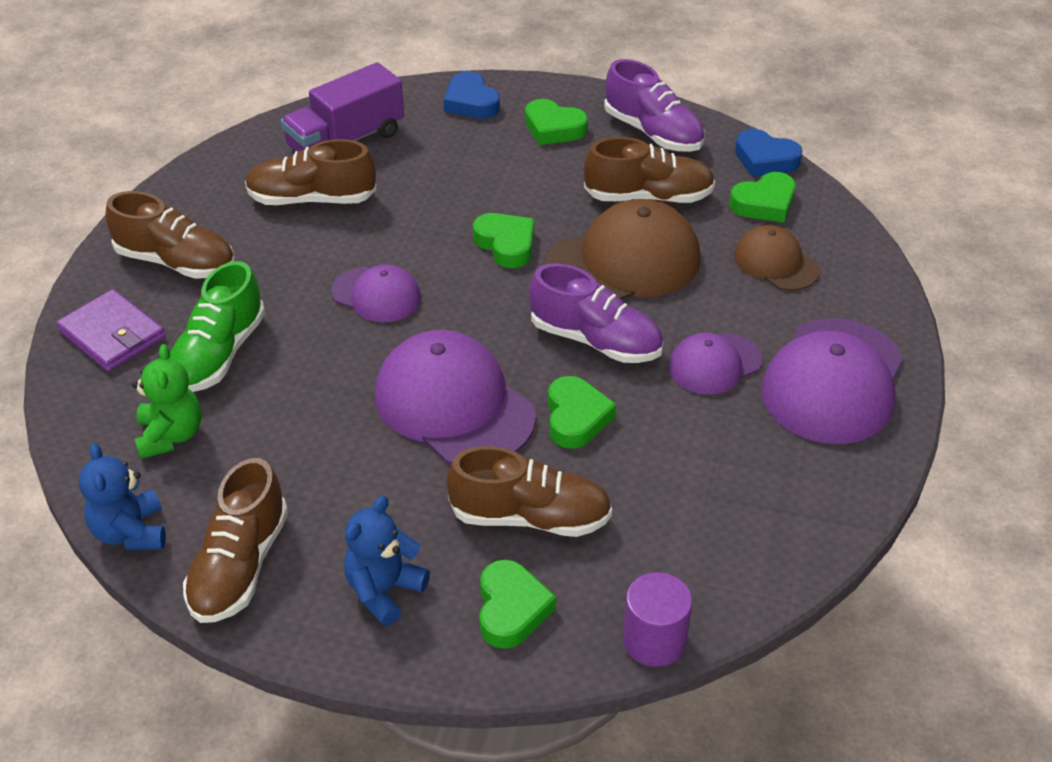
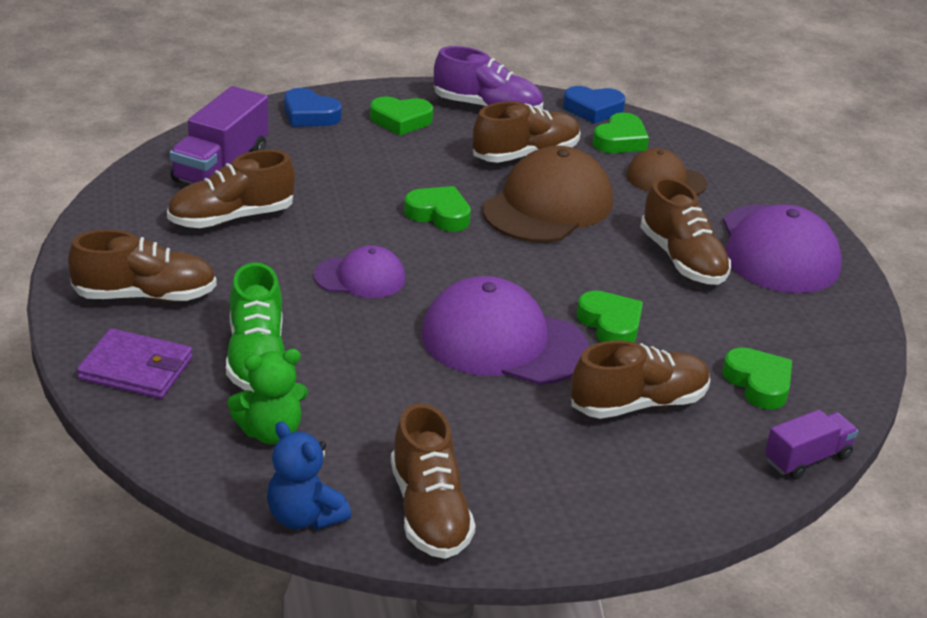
camera: 30 degrees left, 10 degrees down
green teddy bear [132,344,202,459] -> green teddy bear turned 105 degrees clockwise [228,349,308,444]
blue teddy bear [344,496,430,626] -> none
green heart [479,560,556,649] -> green heart moved to [723,347,792,410]
purple shoe [529,263,663,363] -> none
purple cylinder [623,572,692,667] -> purple truck [765,409,858,479]
purple cap [669,333,762,395] -> brown shoe [640,177,731,285]

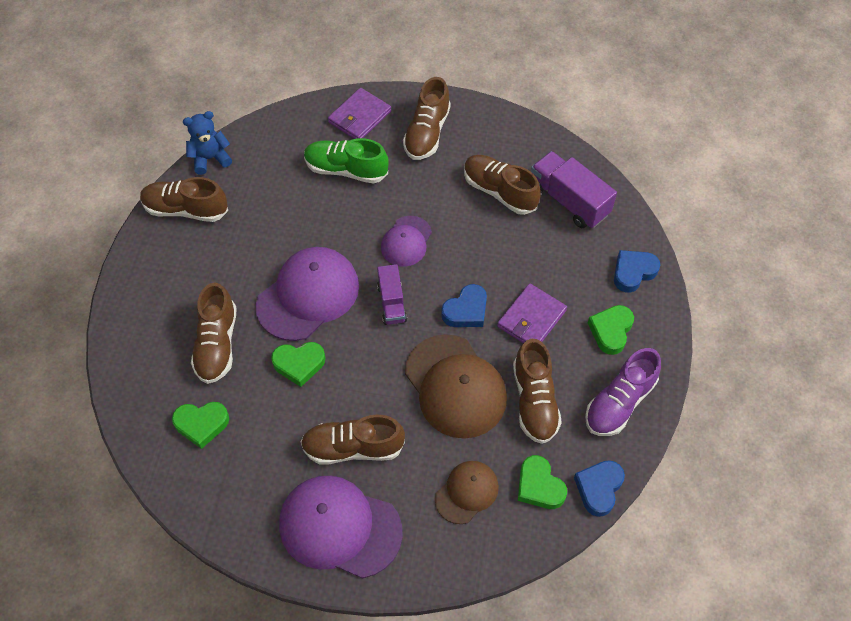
camera: 115 degrees right, 25 degrees up
brown shoe [167,150,295,228] -> brown shoe turned 45 degrees counterclockwise [464,155,541,215]
green teddy bear [228,349,308,444] -> none
green heart [404,186,471,232] -> blue heart [441,284,487,327]
purple truck [765,409,858,479] -> purple truck moved to [377,264,407,325]
none -> purple wallet [497,283,567,343]

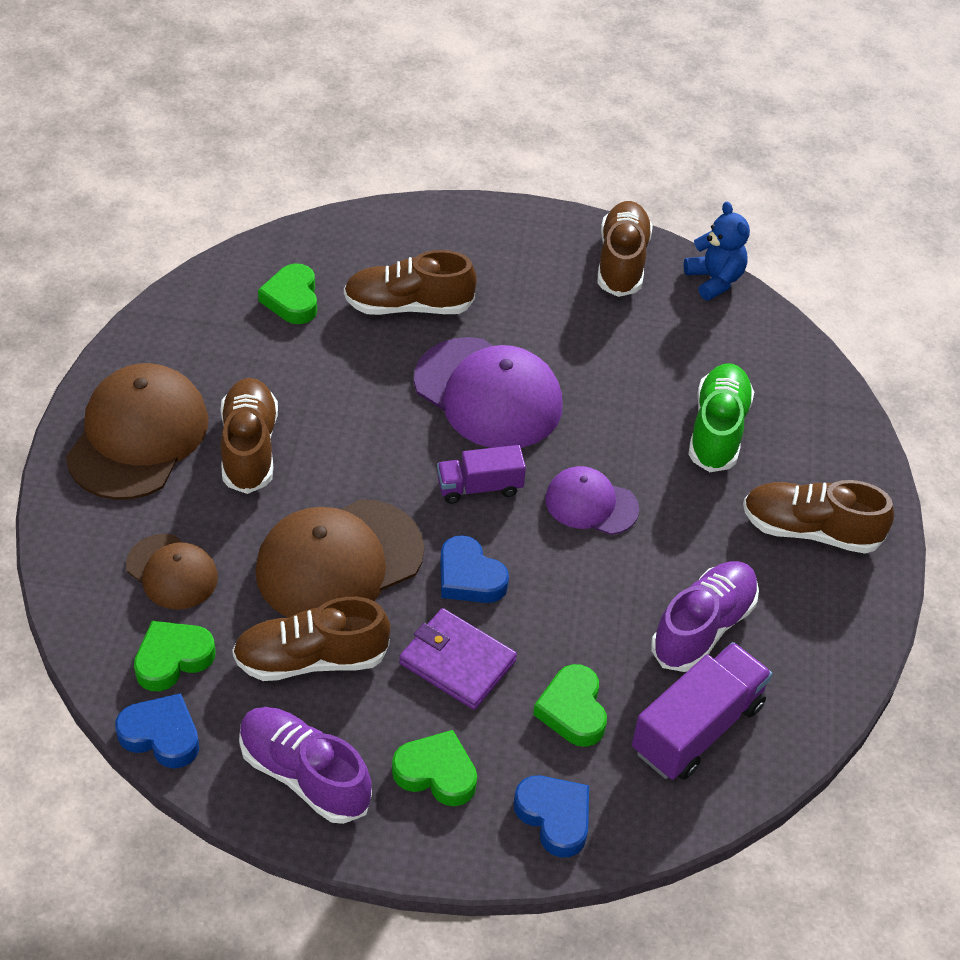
camera: 85 degrees right, 10 degrees down
green heart [271,342,326,387] -> green heart moved to [533,664,607,747]
purple cap [279,476,403,578] -> brown cap [66,363,208,500]
purple wallet [328,88,391,139] -> none
brown shoe [464,155,541,215] -> purple shoe [651,561,759,672]

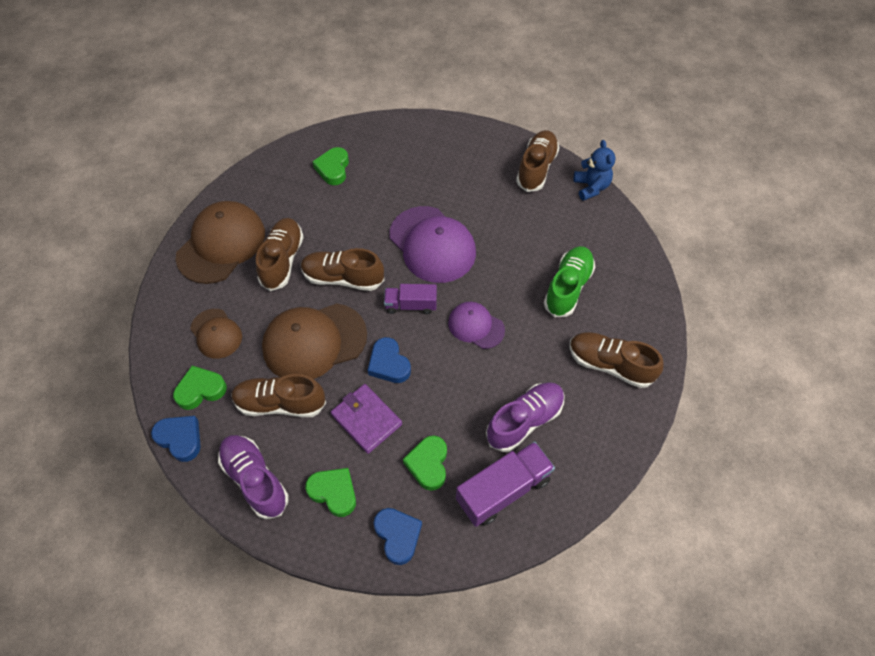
camera: 15 degrees right, 10 degrees up
brown shoe [344,250,477,315] -> brown shoe moved to [301,248,384,291]

